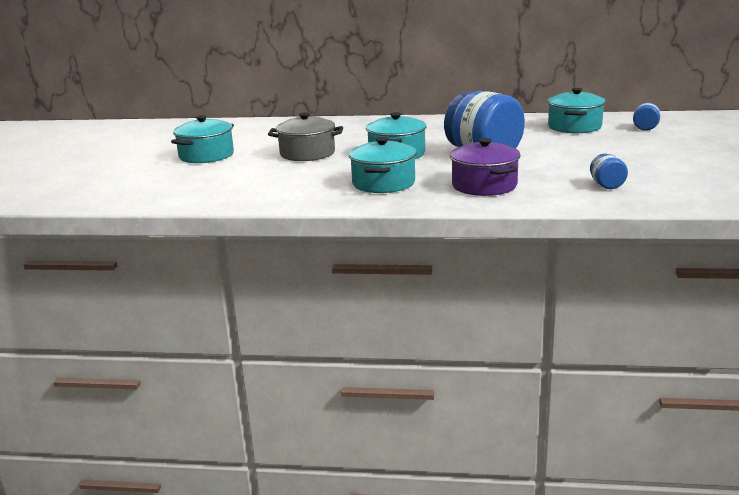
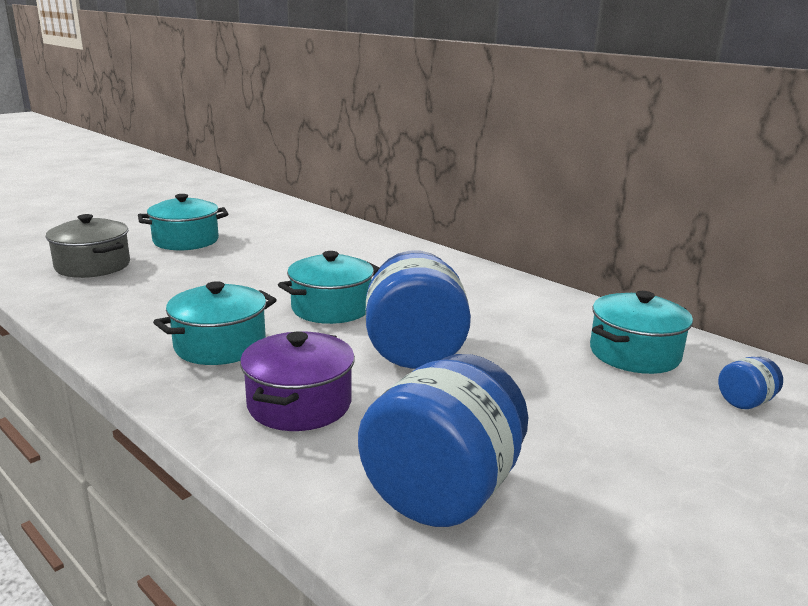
camera: 35 degrees right, 0 degrees up
grey pot [268,113,343,161] -> grey pot moved to [46,214,130,278]
blue jar [590,154,628,189] -> blue jar [358,354,528,527], size x2.32

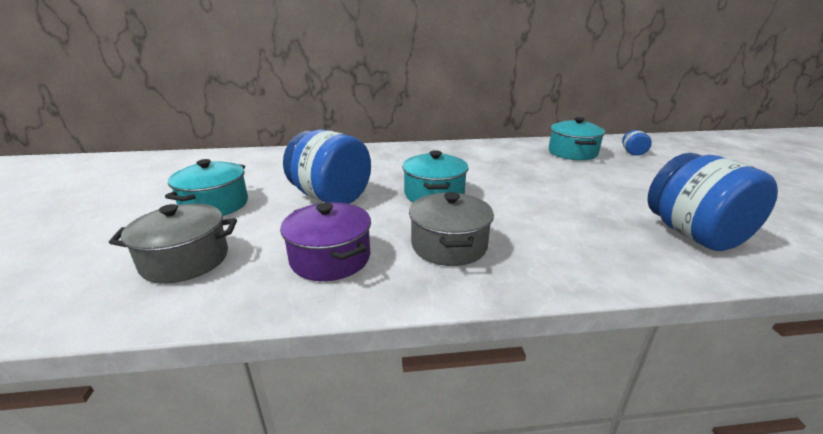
camera: 50 degrees left, 5 degrees up
turquoise pot [153,281,277,365] -> grey pot [409,192,494,266]
purple pot [240,332,355,431] -> purple pot moved to [280,202,371,281]
blue jar [366,251,471,369] -> blue jar moved to [283,130,371,204]

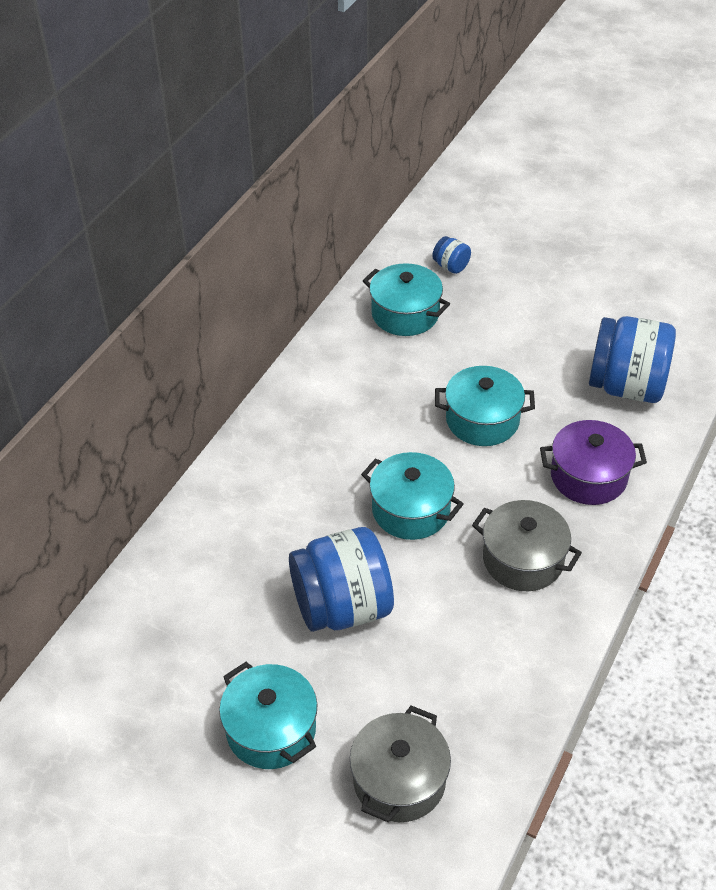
camera: 55 degrees left, 20 degrees up
purple pot [280,202,371,281] -> purple pot moved to [540,420,647,505]
none -> turquoise pot [435,366,535,446]

